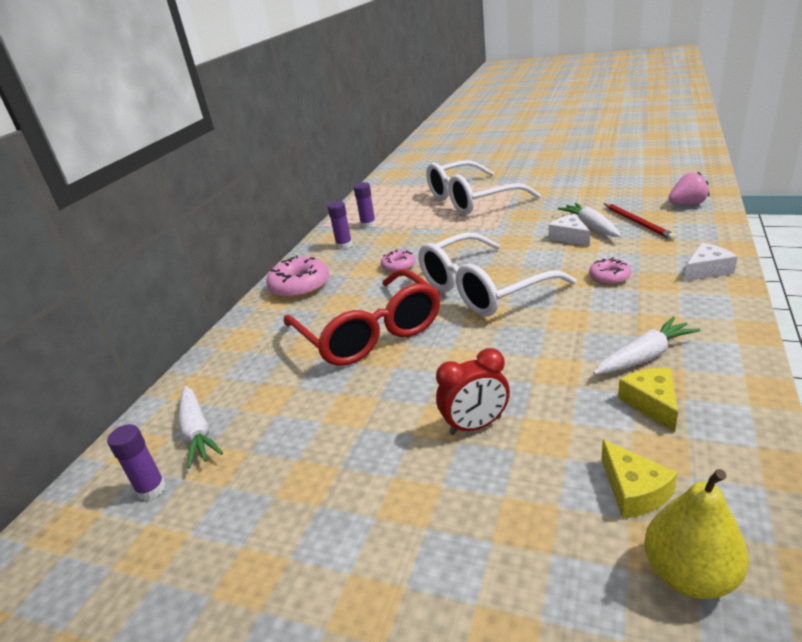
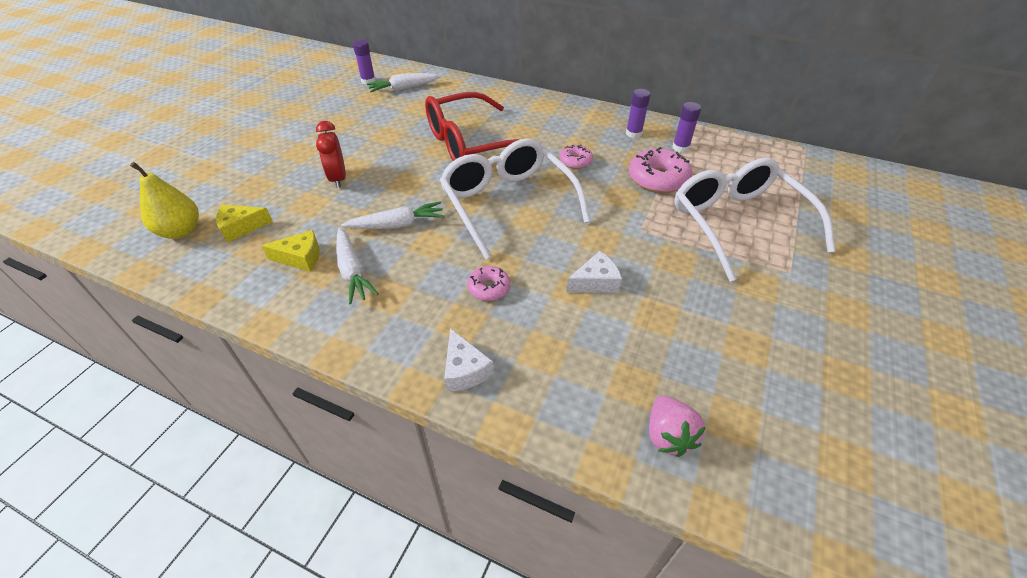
camera: 90 degrees right, 15 degrees up
pink donut [266,256,329,299] -> pink donut moved to [629,147,693,193]
white carrot [558,203,621,237] -> white carrot moved to [341,202,445,229]
red pencil [604,203,676,240] -> none

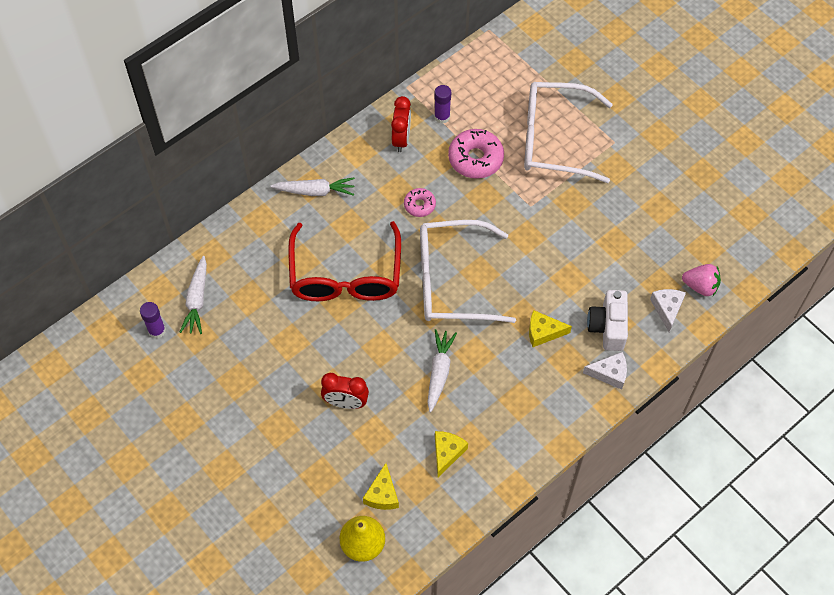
camera: 65 degrees left, 15 degrees up
white carrot [336,228,379,304] -> white carrot moved to [271,177,355,196]
pink donut [467,266,510,301] -> yellow cheese [529,310,572,347]
white cheese [566,251,622,293] -> white cheese moved to [650,289,686,332]
purple glue stick [626,89,650,138] -> red clock [391,96,411,152]
none -> white camera [587,290,628,351]

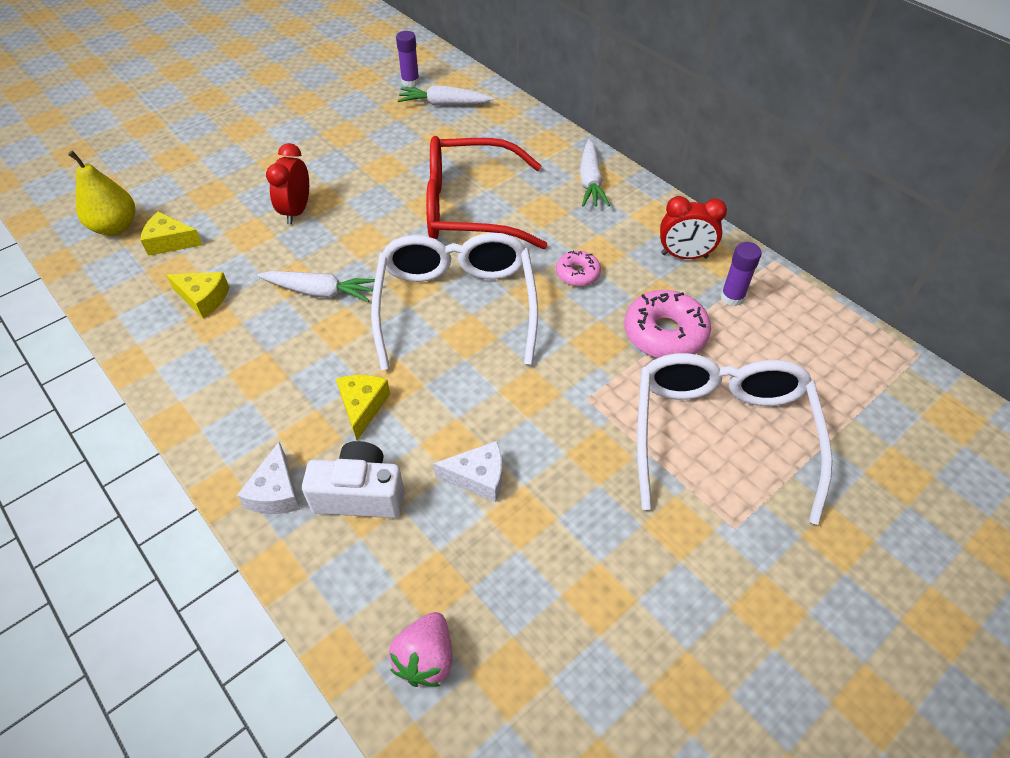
camera: 90 degrees right, 10 degrees down
white cheese [650,289,686,332] -> white cheese moved to [433,441,502,502]

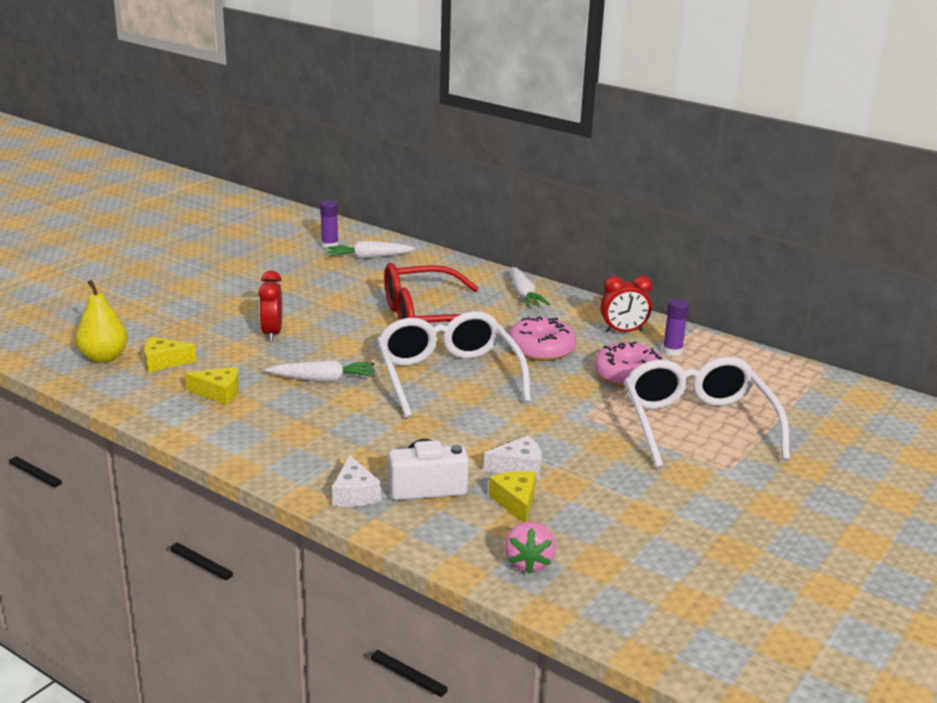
camera: 15 degrees left, 25 degrees down
yellow cheese [336,375,390,440] -> yellow cheese moved to [489,471,536,522]
pink donut [556,250,601,286] -> pink donut [508,316,576,361], size x1.77

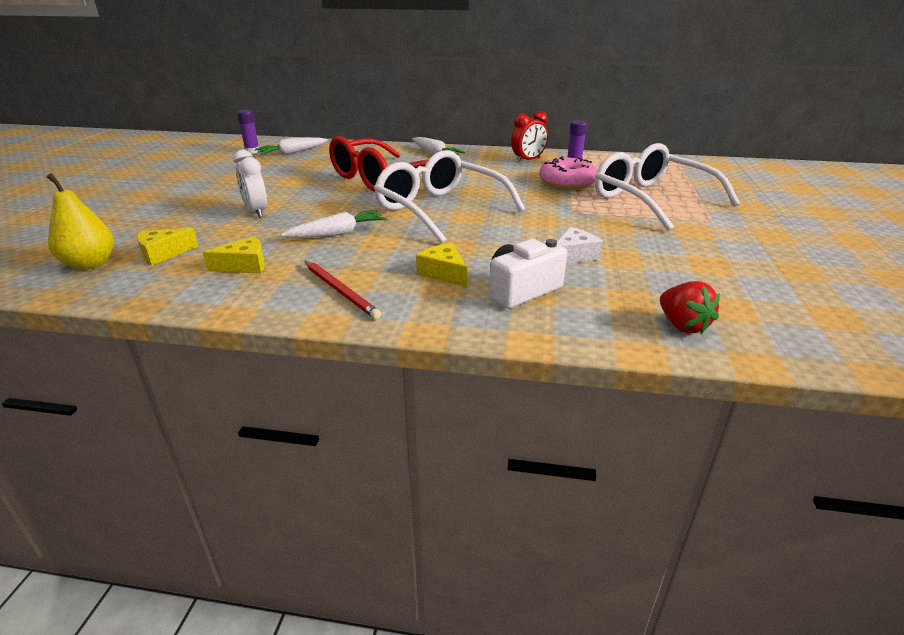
camera: 25 degrees left, 5 degrees up
red clock [258,271,282,342] -> white clock [233,150,267,218]
white cheese [332,455,381,507] -> none
yellow cheese [489,471,536,522] -> yellow cheese moved to [416,243,467,287]
pink strawberry [504,521,556,574] -> red strawberry [660,281,720,334]
pink donut [508,316,576,361] -> none
none -> red pencil [304,260,381,319]

